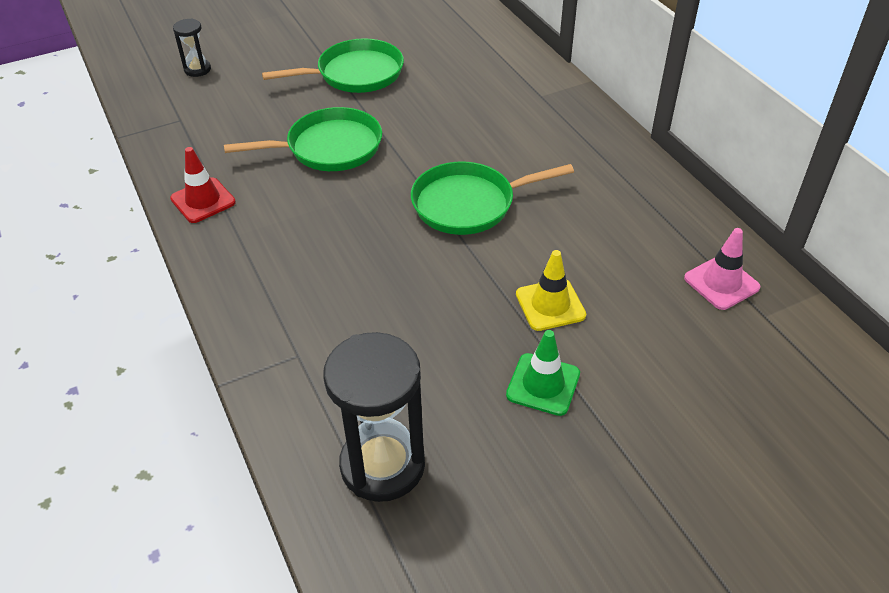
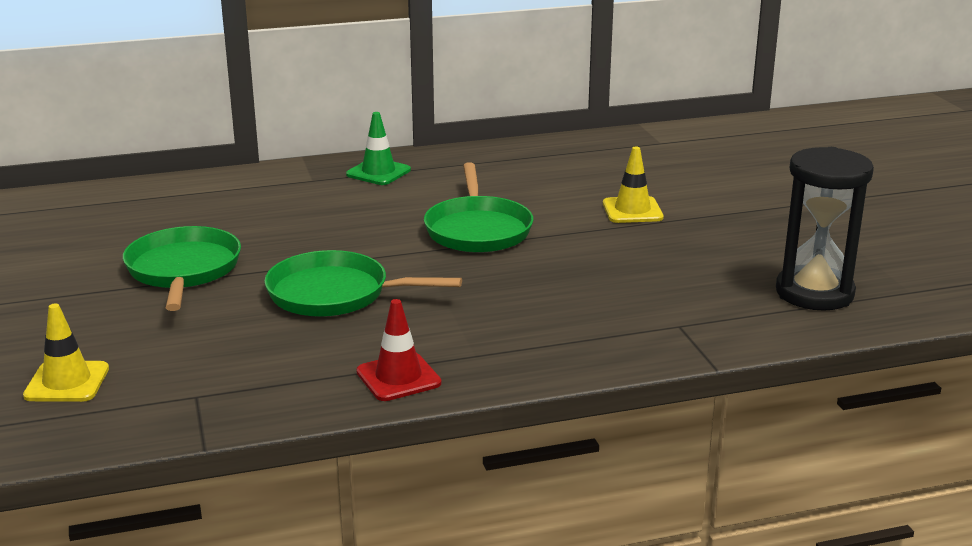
camera: 80 degrees left, 20 degrees down
black hourglass [173,18,211,77] -> yellow traffic cone [23,303,109,402]
green pan [224,107,382,171] -> green pan turned 75 degrees counterclockwise [264,250,462,317]
green traffic cone [506,330,580,416] -> green traffic cone moved to [346,112,411,185]
pink traffic cone [684,228,761,310] -> none

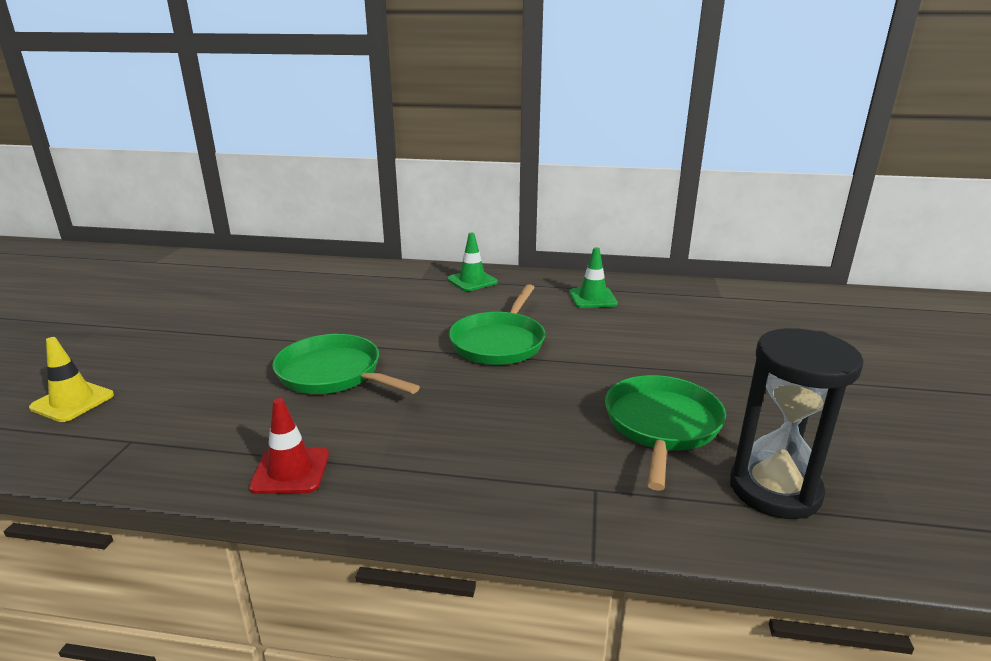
camera: 25 degrees right, 0 degrees up
green pan [123,226,241,311] -> green pan moved to [605,375,726,491]
yellow traffic cone [603,147,664,223] -> none
none -> green traffic cone [569,247,618,308]

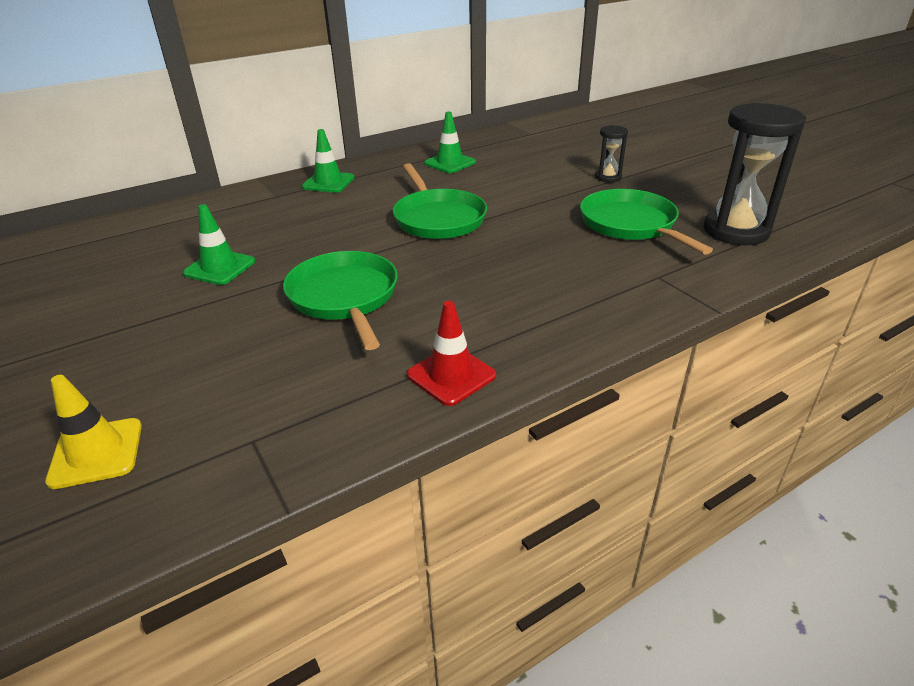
camera: 40 degrees left, 10 degrees up
green pan [272,334,420,394] -> green pan turned 75 degrees clockwise [283,251,398,350]
none -> green traffic cone [183,204,255,285]
none -> black hourglass [595,125,628,182]

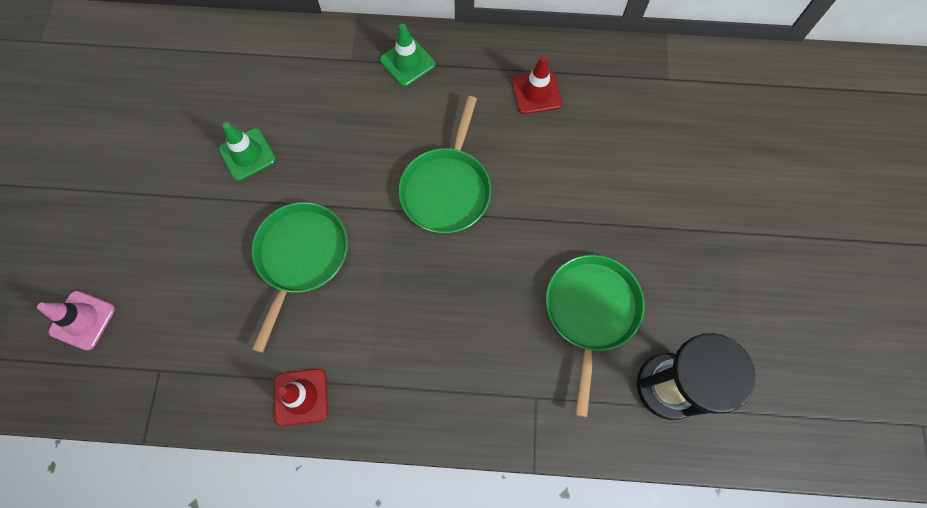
camera: 35 degrees right, 35 degrees up
yellow traffic cone [45,375,142,489] -> pink traffic cone [37,291,115,351]
green traffic cone [424,112,476,173] -> red traffic cone [512,56,562,114]
black hourglass [595,125,628,182] -> none

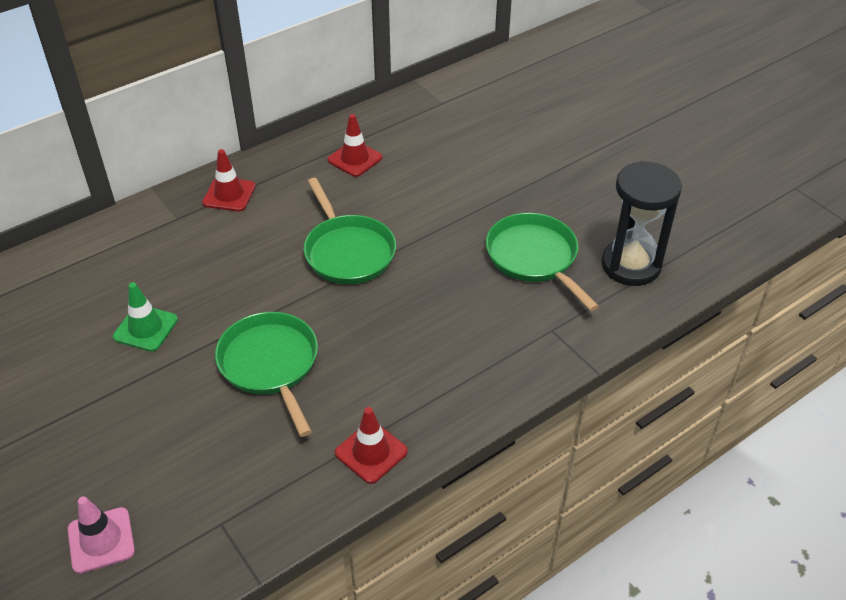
camera: 40 degrees left, 25 degrees down
green traffic cone [380,24,435,86] -> red traffic cone [202,149,256,211]

